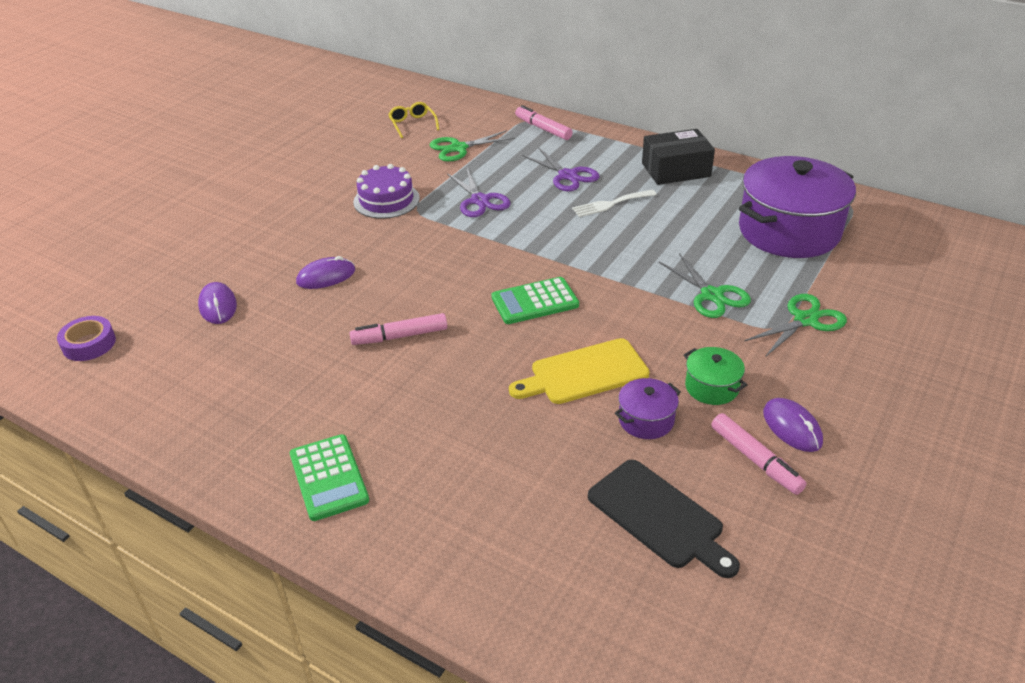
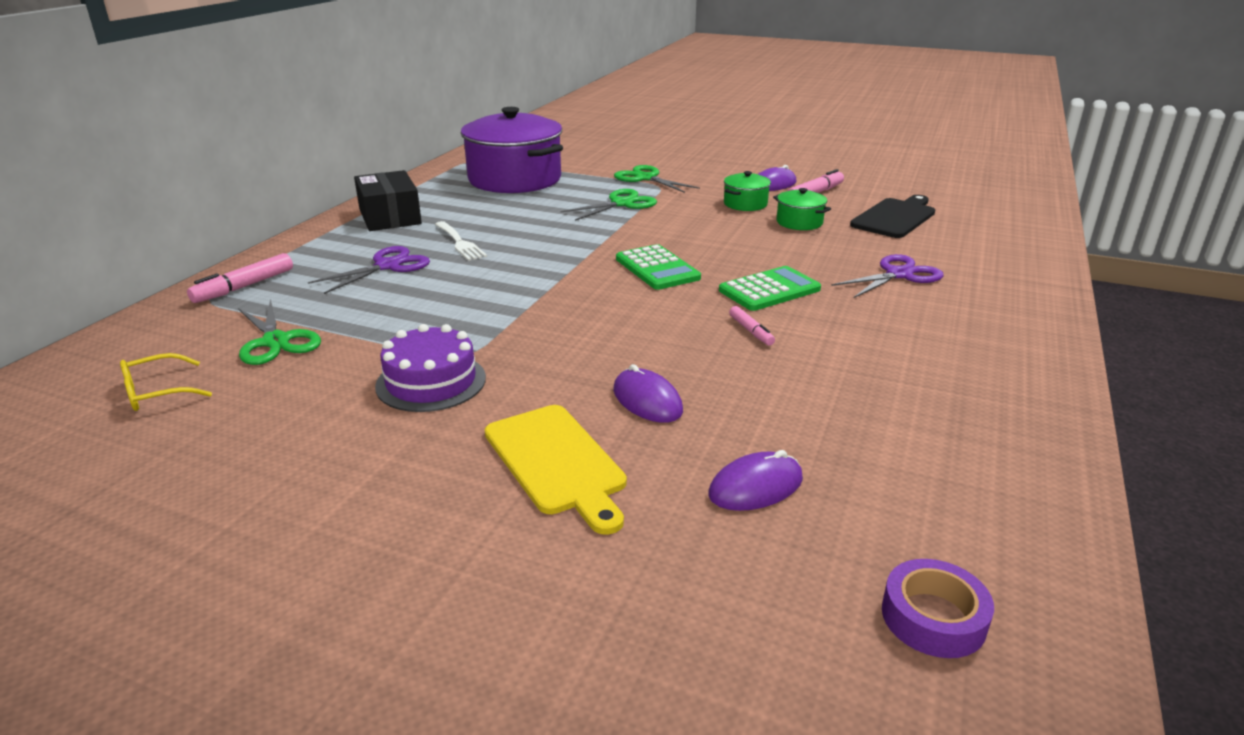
camera: 100 degrees left, 10 degrees down
green calculator [290,434,369,521] -> green calculator moved to [719,266,821,311]
pink marker [349,313,447,345] -> pink marker [729,306,775,346], size x0.61
purple scissors [447,168,511,217] -> purple scissors moved to [831,254,944,298]
yellow cutting board [509,338,650,404] -> yellow cutting board moved to [485,405,627,535]
purple pot [615,378,681,439] -> green pot [773,188,831,230]

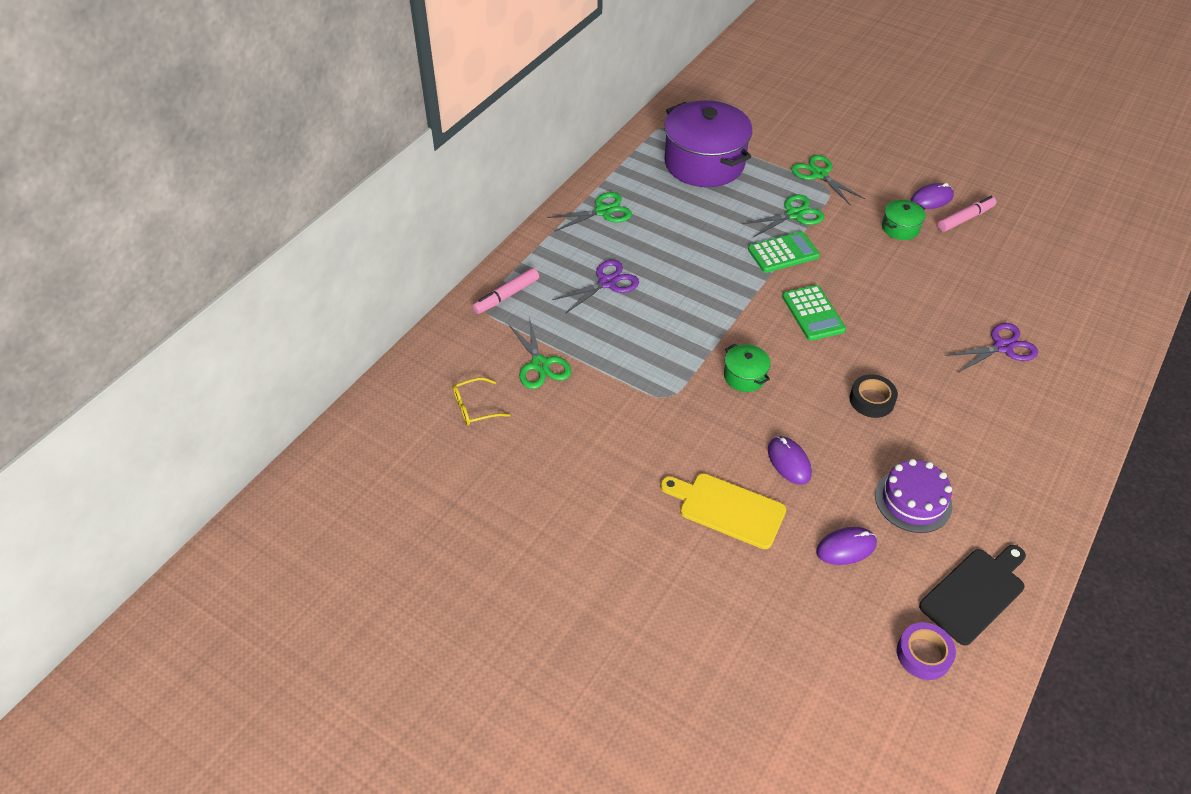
camera: 10 degrees right, 20 degrees up
black box [354,170,422,231] -> green scissors [547,192,632,231]
purple cake [375,324,486,412] -> purple cake moved to [875,459,952,533]
white fork [435,221,487,261] -> none
yellow cutting board [485,405,627,535] -> yellow cutting board turned 135 degrees clockwise [660,473,786,549]
green calculator [719,266,821,311] -> green calculator moved to [748,231,820,273]
pink marker [729,306,775,346] -> black tape [850,374,898,418]
green pot [773,188,831,230] -> green pot moved to [724,344,771,392]
black cutting board [850,195,935,238] -> black cutting board moved to [919,545,1026,646]

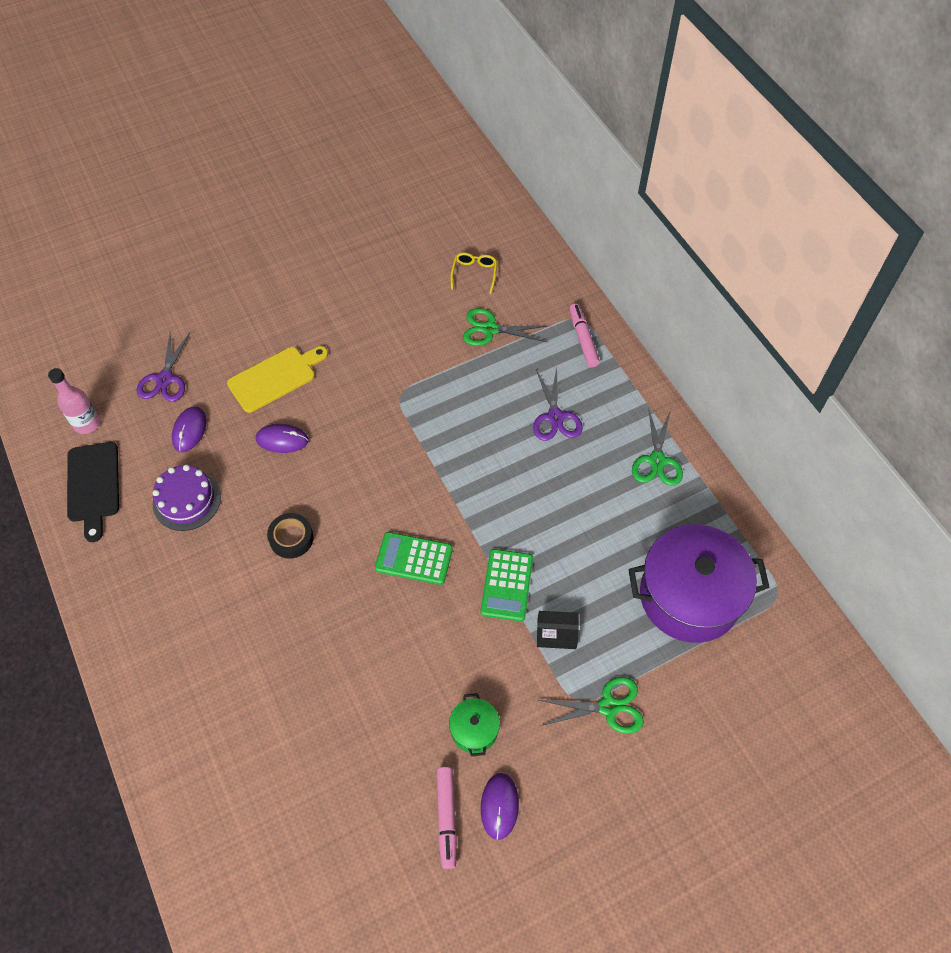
camera: 120 degrees right, 10 degrees up
green pot [724,344,771,392] -> none
green scissors [742,195,824,237] -> black box [537,611,579,649]
purple tape [897,622,956,680] -> pink bottle [48,368,100,434]
purple scissors [945,323,1038,372] -> purple scissors moved to [137,332,190,402]

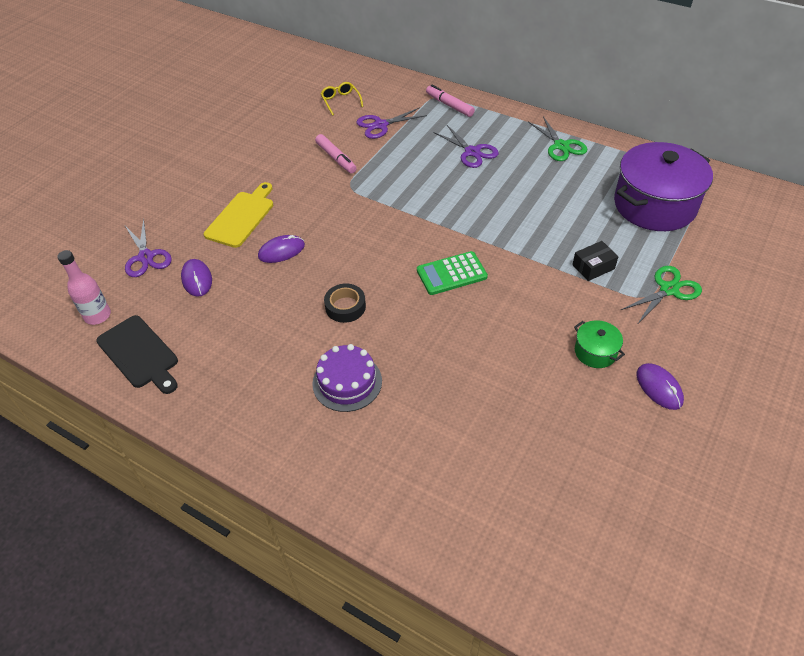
camera: 30 degrees left, 10 degrees down
purple cake [153,464,221,531] -> purple cake moved to [312,344,382,412]
pink marker [436,767,457,869] -> pink marker moved to [315,134,357,174]
green scissors [463,308,547,346] -> purple scissors [356,107,427,139]
green calculator [481,549,533,621] -> none

